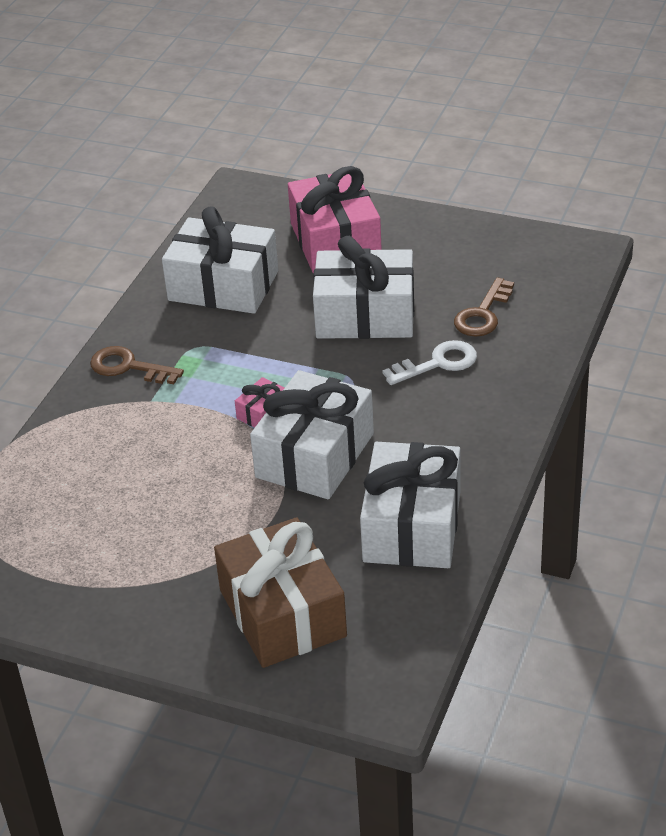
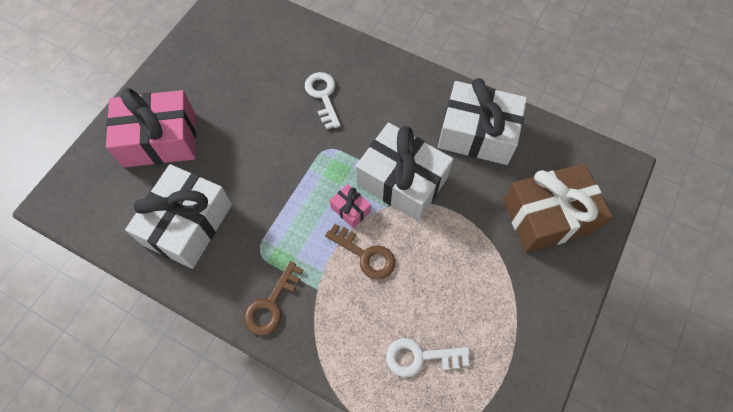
camera: 85 degrees left, 25 degrees up
white gift [313,236,414,339] -> none
brown key [454,277,514,336] -> brown key moved to [325,224,395,280]
none -> white key [386,338,470,377]

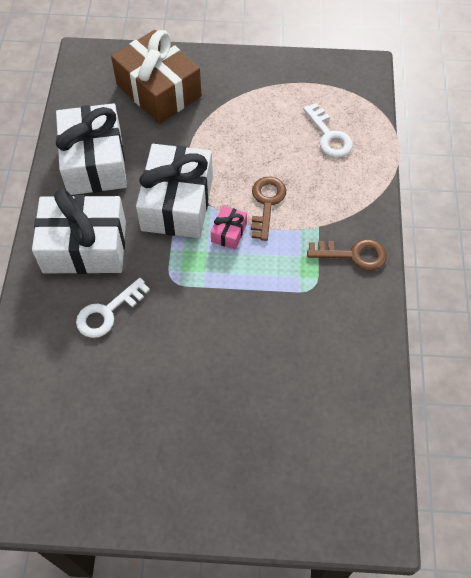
camera: 115 degrees left, 5 degrees down
pink gift [106,88,196,168] -> none
white gift [125,164,232,269] -> white gift moved to [32,188,126,274]

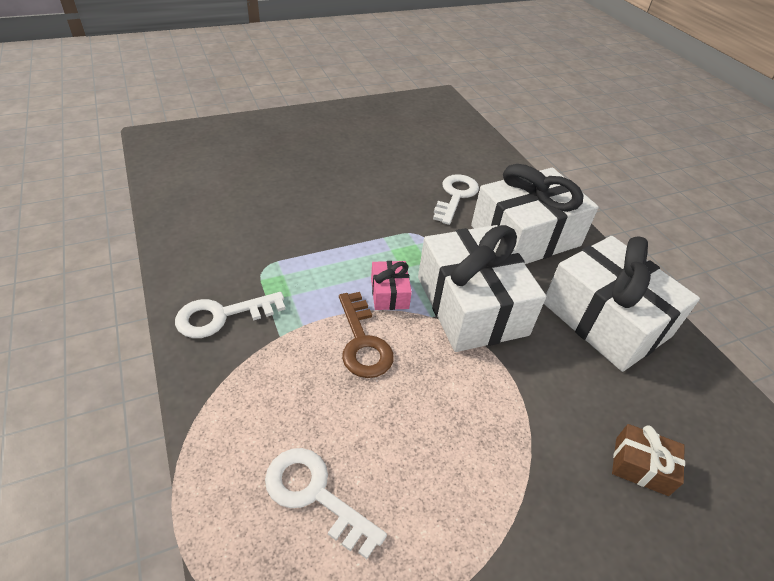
camera: 150 degrees right, 15 degrees down
brown gift [111,30,201,124] -> brown gift [612,424,685,496], size x0.43
brown key [307,239,387,271] -> white key [175,292,286,338]

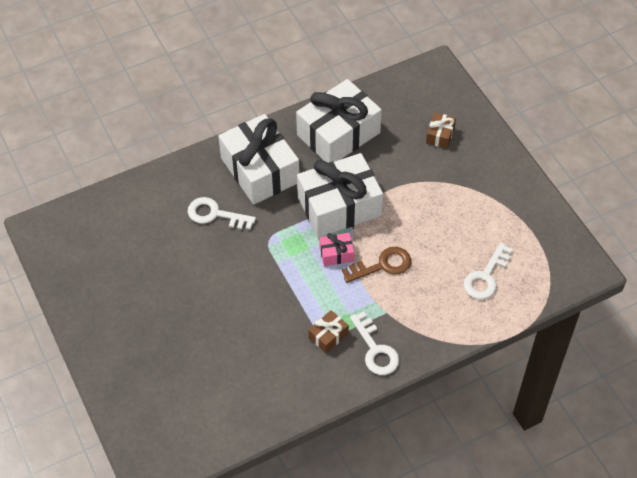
camera: 90 degrees left, 10 degrees up
none -> brown gift [308,310,349,354]

